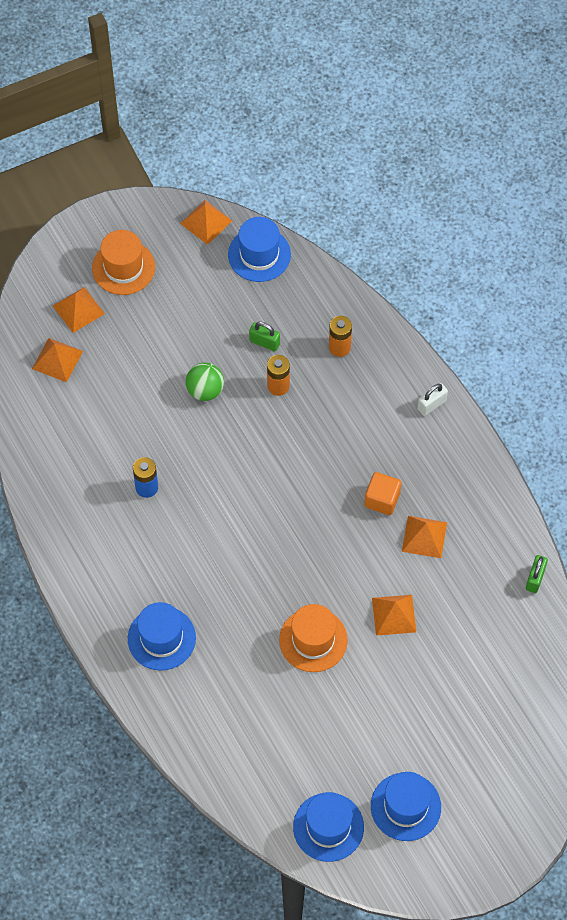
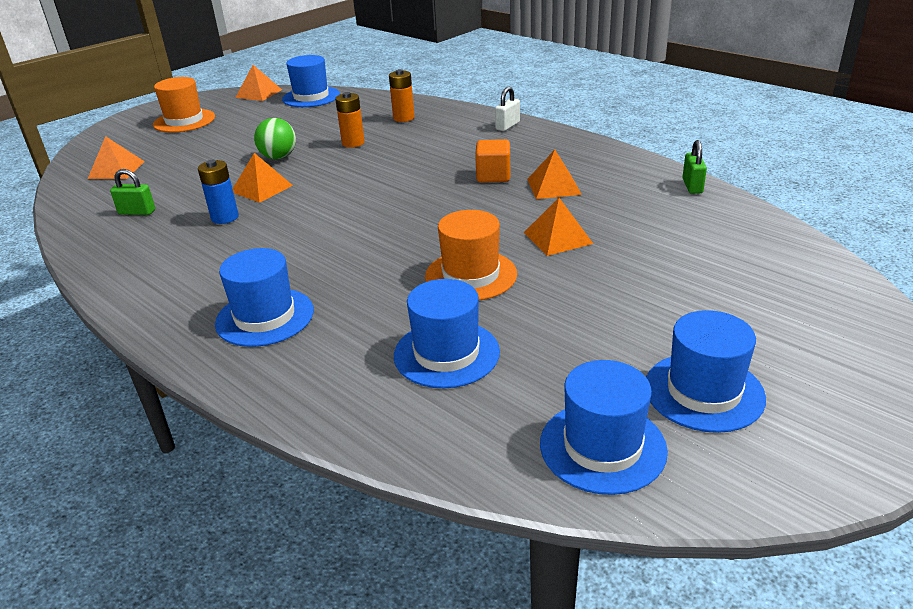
camera: 15 degrees left, 30 degrees down
orange pyramid [53,287,105,333] -> orange pyramid moved to [233,153,293,203]
green padlock [249,322,280,351] -> green padlock moved to [110,169,155,215]
none -> blue hat [394,279,500,388]

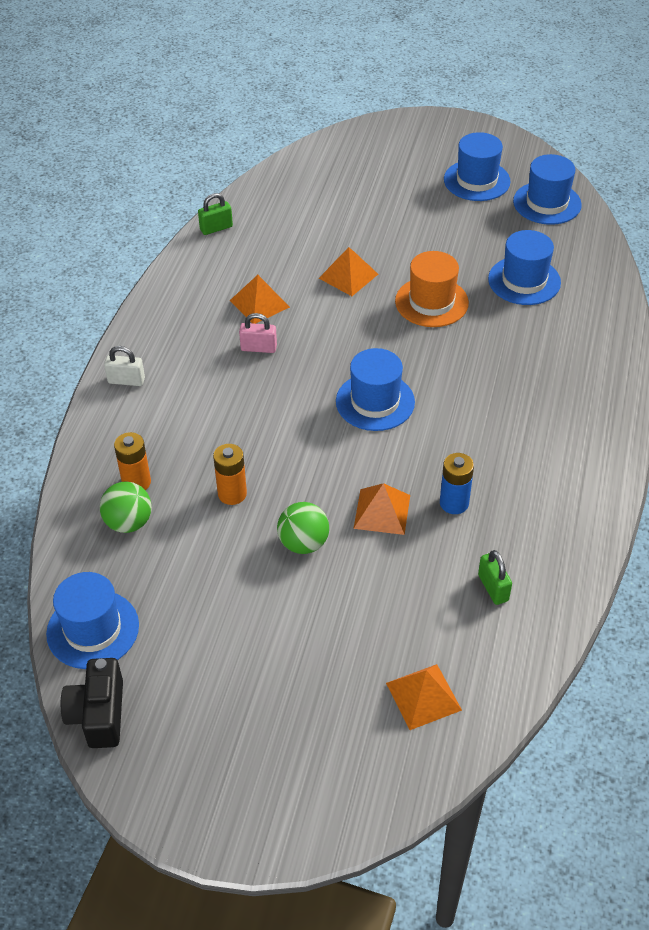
camera: 120 degrees left, 15 degrees up
orange hat [153,77,215,133] -> none
blue hat [215,248,314,347] -> blue hat moved to [336,348,415,431]
orange pyramid [235,65,282,101] -> black camera [61,658,123,748]
orange cube [475,139,510,183] -> pink padlock [239,313,277,353]
none -> green ball [100,482,152,533]

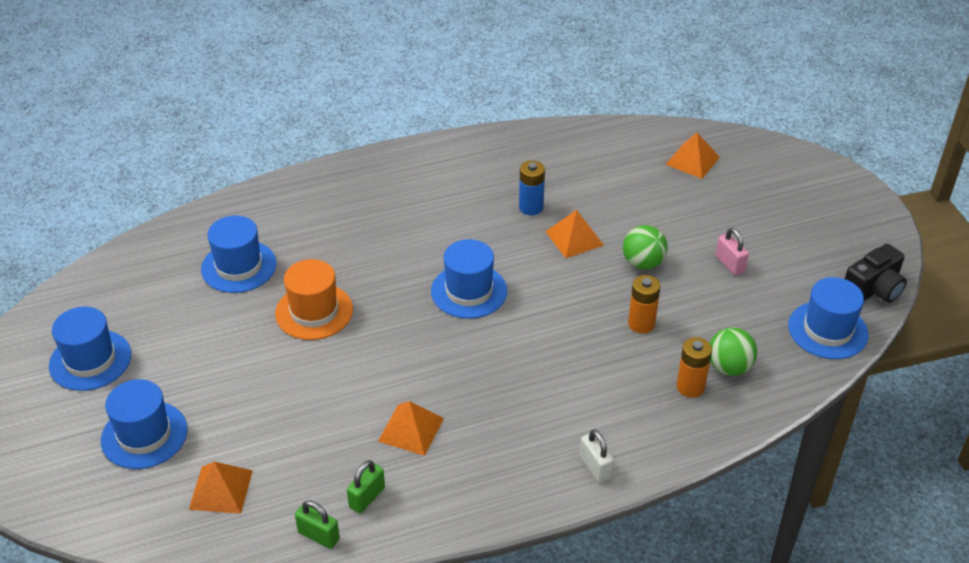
camera: 125 degrees left, 5 degrees down
pink padlock [239,313,277,353] -> pink padlock moved to [716,228,749,275]
orange pyramid [319,247,378,296] -> orange pyramid moved to [189,462,253,514]
green padlock [478,550,512,605] -> green padlock moved to [347,460,385,513]
blue hat [513,154,582,225] -> blue hat moved to [101,379,188,469]

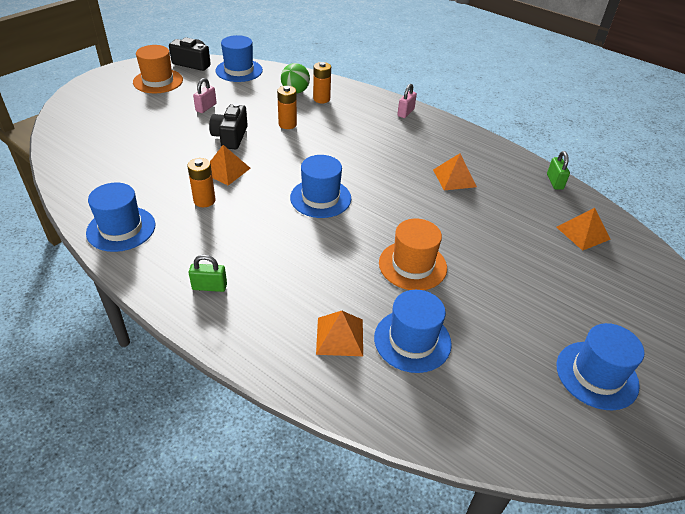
camera: 125 degrees left, 0 degrees up
blue hat [101,379,188,469] -> blue hat moved to [86,182,155,252]
green padlock [347,460,385,513] -> green padlock moved to [189,255,227,292]
blue battery [519,160,545,215] -> orange battery [187,158,215,207]
white padlock [580,429,614,483] -> pink padlock [397,84,417,118]
green ball [623,225,667,270] -> black camera [209,103,248,150]
orange pyramid [665,133,720,179] -> orange pyramid moved to [316,311,363,356]
none -> orange hat [133,45,183,93]

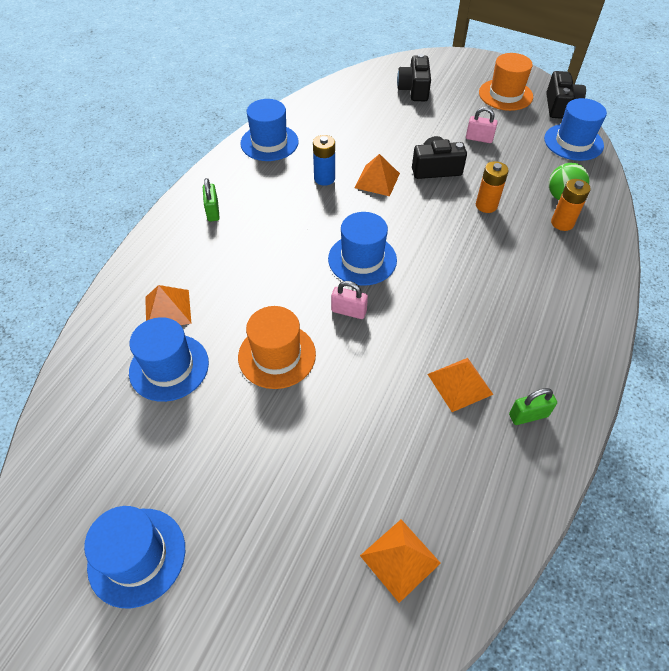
camera: 80 degrees right, 10 degrees up
orange battery [187,158,215,207] -> blue battery [313,135,335,186]
pink padlock [397,84,417,118] -> pink padlock moved to [331,281,368,319]
green padlock [547,151,570,190] -> green padlock moved to [509,388,557,425]
none -> black camera [397,54,431,101]

